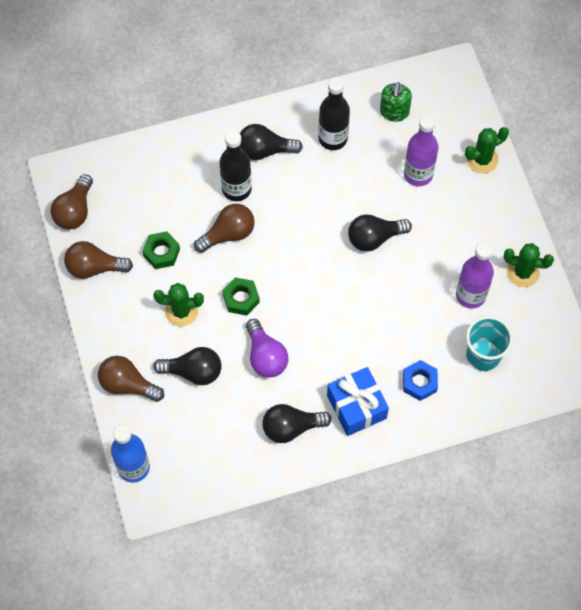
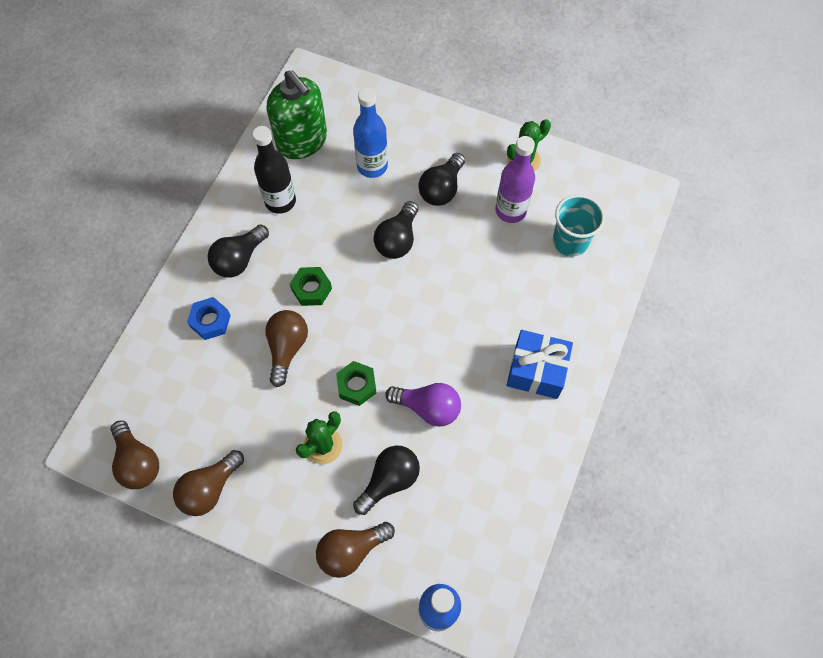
camera: 50 degrees left, 0 degrees up
green nut [142,231,180,269] -> green nut moved to [290,267,332,306]
black bottle [220,130,252,201] -> none
black light bulb [262,404,332,443] -> black light bulb moved to [418,153,465,206]
green soap dispenser [380,82,412,122] -> green soap dispenser [267,70,327,159], size x1.76
blue nut [403,360,438,401] -> blue nut moved to [187,297,231,340]
purple bottle [404,115,438,186] -> blue bottle [353,87,388,178]
green cactus [465,127,509,174] -> none

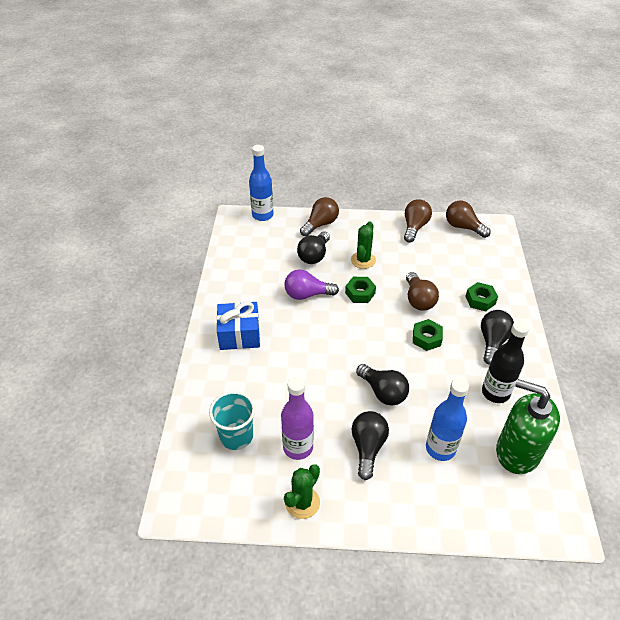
camera: 160 degrees right, 20 degrees down
blue nut [187,297,231,340] -> green nut [465,282,498,311]
black light bulb [373,201,418,259] -> black light bulb turned 135 degrees clockwise [356,364,409,406]

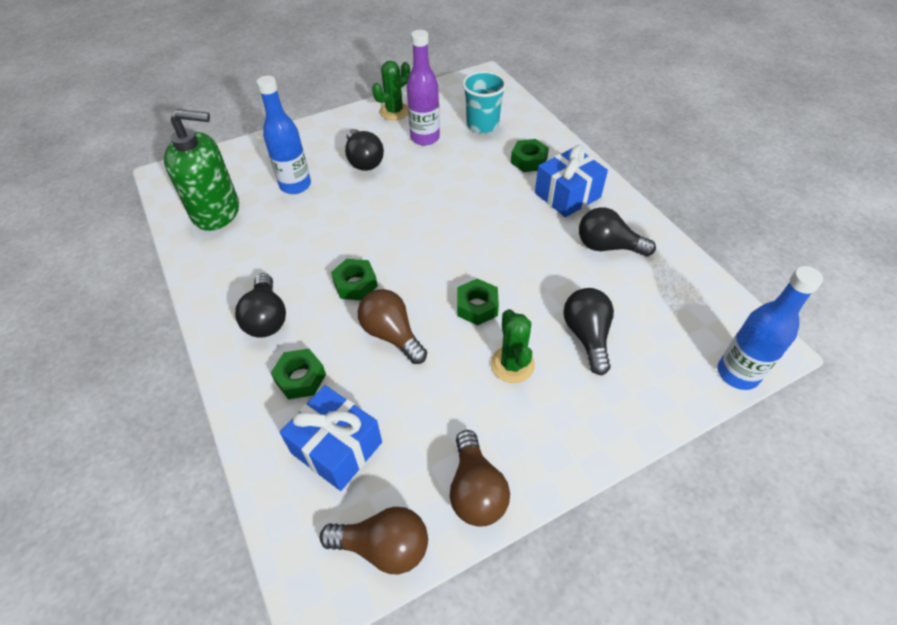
camera: 150 degrees right, 5 degrees up
purple light bulb [284,269,339,300] -> none
green cactus [284,464,320,519] -> green cactus turned 45 degrees clockwise [372,61,410,120]
brown light bulb [300,197,339,236] -> none
black light bulb [356,364,409,406] -> black light bulb moved to [579,207,656,256]
black bottle [482,320,530,403] -> none
none -> blue gift [280,385,382,491]
none -> green nut [511,139,549,172]

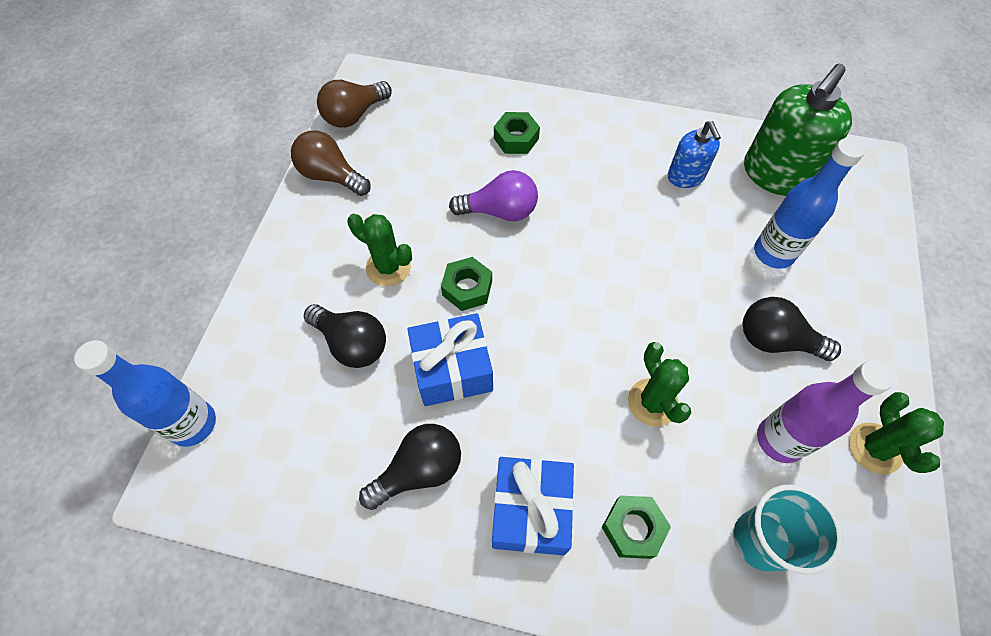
camera: 130 degrees right, 10 degrees up
black light bulb [235,273,286,338] -> none
blue gift [280,385,382,491] -> blue gift moved to [407,313,493,406]
green nut [331,259,378,300] -> none
brown light bulb [358,289,427,364] -> purple light bulb [449,170,538,221]
none -> green cactus [628,342,691,427]
none -> blue soap dispenser [668,121,721,188]

